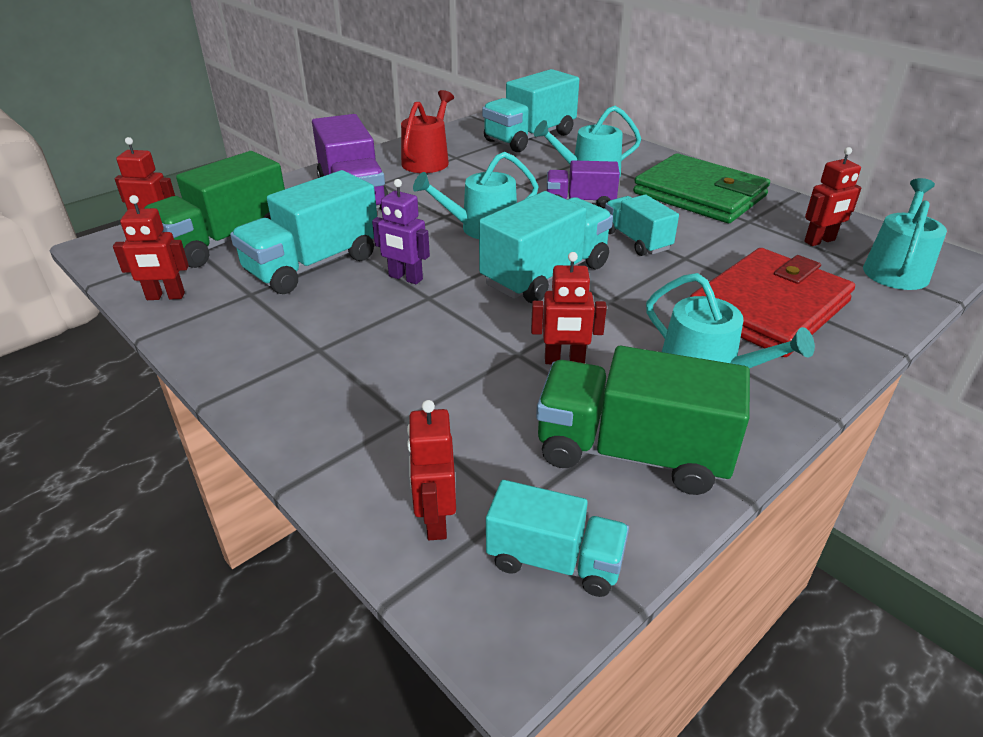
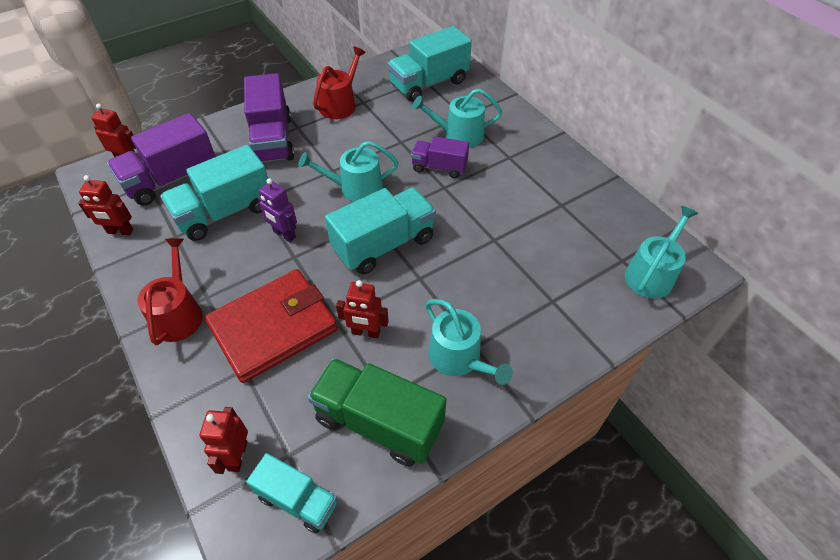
camera: 10 degrees right, 15 degrees up
green truck [144,151,285,268] -> purple truck [107,113,216,206]
turquoise truck [605,195,679,256] -> none
green wallet [633,153,770,223] -> none
red wallet [690,248,855,357] -> red wallet moved to [205,269,338,383]
red robot [804,147,862,246] -> none
none -> red watering can [137,239,203,345]

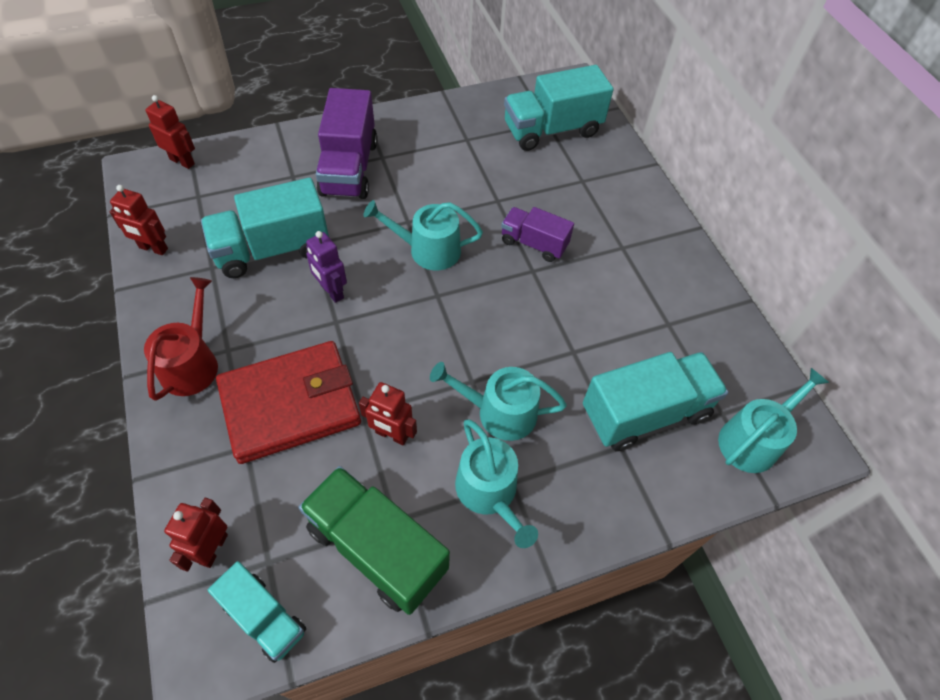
camera: 10 degrees right, 5 degrees up
purple truck [107,113,216,206] -> none
red watering can [313,46,366,119] -> none
turquoise truck [325,188,436,274] -> turquoise truck moved to [583,352,728,451]
turquoise watering can [412,89,502,147] -> turquoise watering can moved to [430,362,567,441]

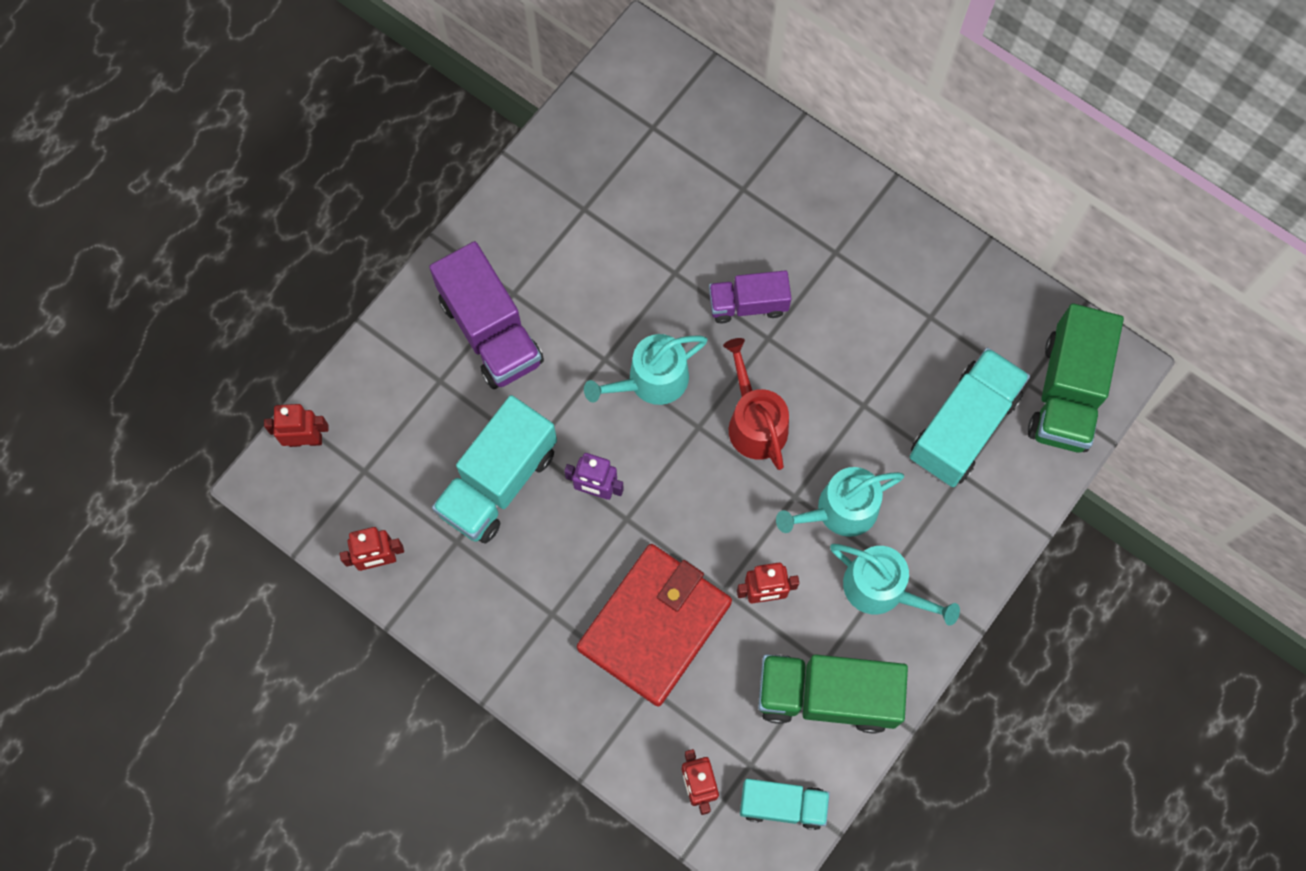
camera: 30 degrees left, 15 degrees up
red watering can [144,277,218,401] -> red watering can moved to [723,338,789,470]
turquoise truck [504,65,614,151] -> none
turquoise watering can [718,368,829,473] -> green truck [1028,304,1124,452]

